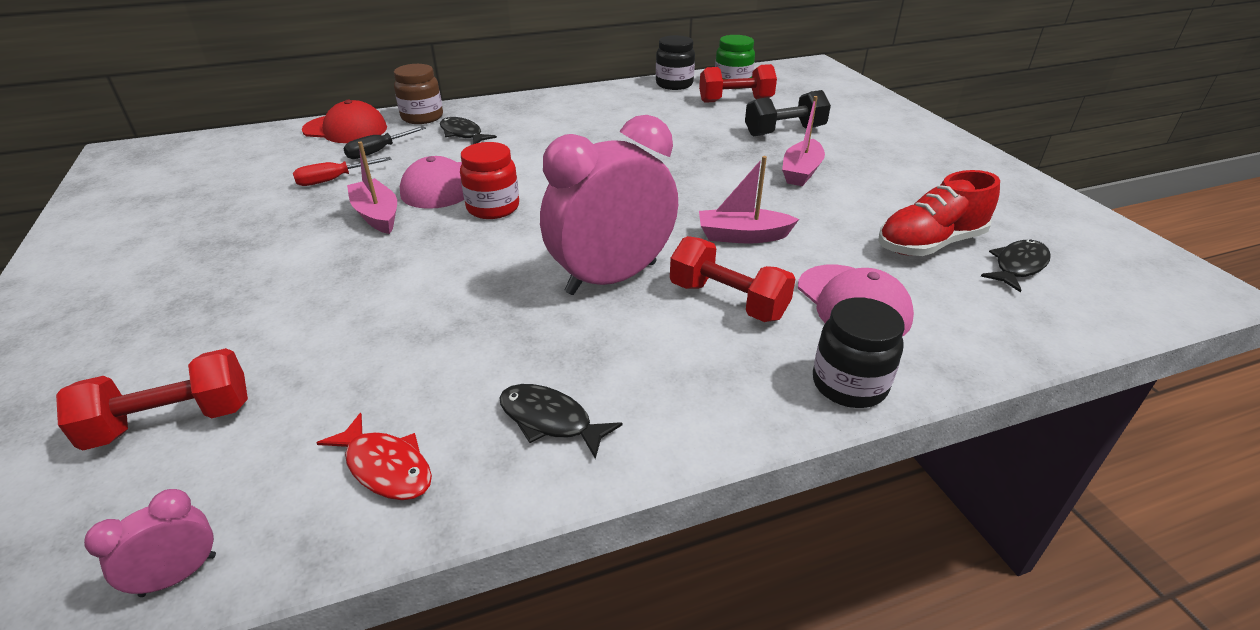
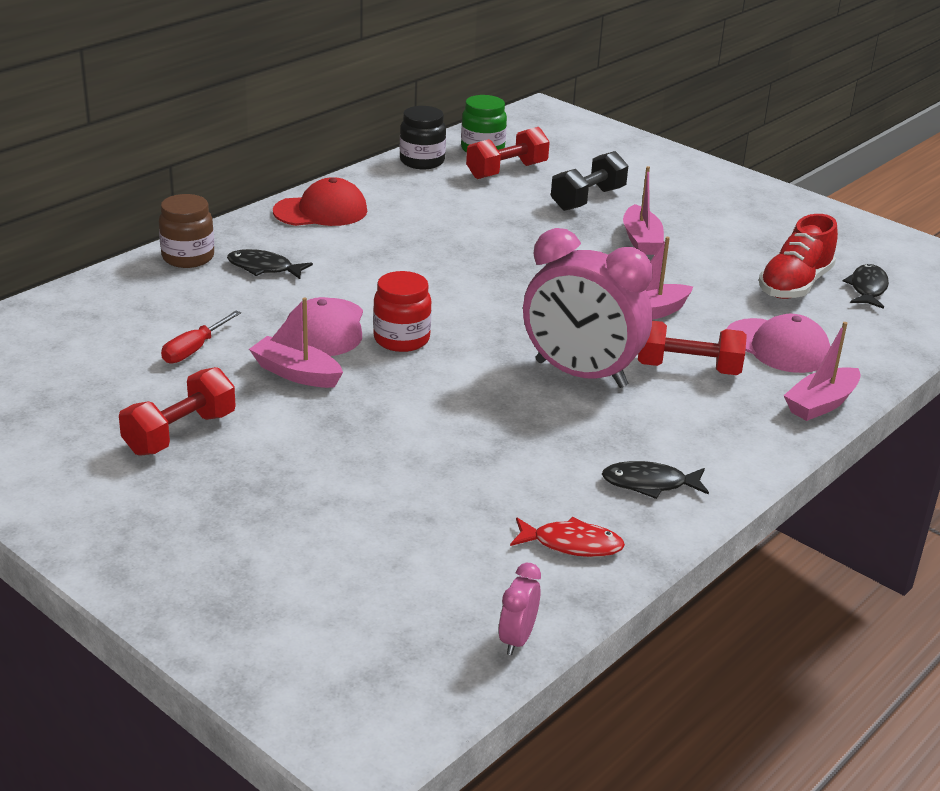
camera: 30 degrees left, 5 degrees down
red dumbbell [56,348,248,450] -> red dumbbell moved to [119,367,236,456]
red cap [302,100,387,143] -> red cap moved to [273,177,367,226]
black screwdriver [343,126,426,159] -> none
pink clock [540,115,678,295] -> pink clock turned 90 degrees counterclockwise [523,228,653,388]
black jar [813,297,905,408] -> pink boat [783,322,861,421]

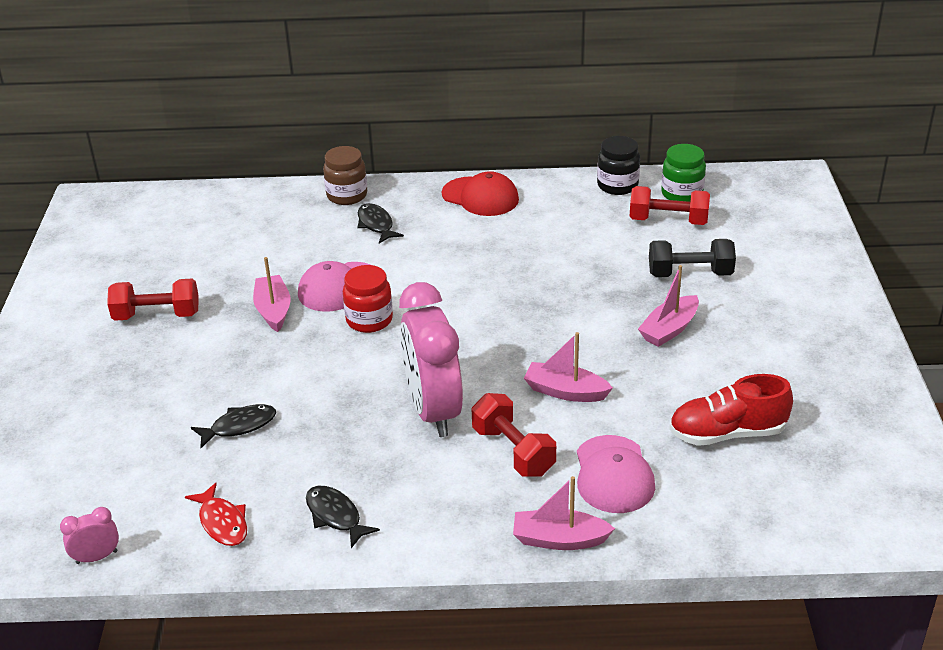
camera: 50 degrees right, 5 degrees up
red screwdriver [161,311,241,364] -> none
black fish [843,264,889,309] -> black fish moved to [191,404,276,448]

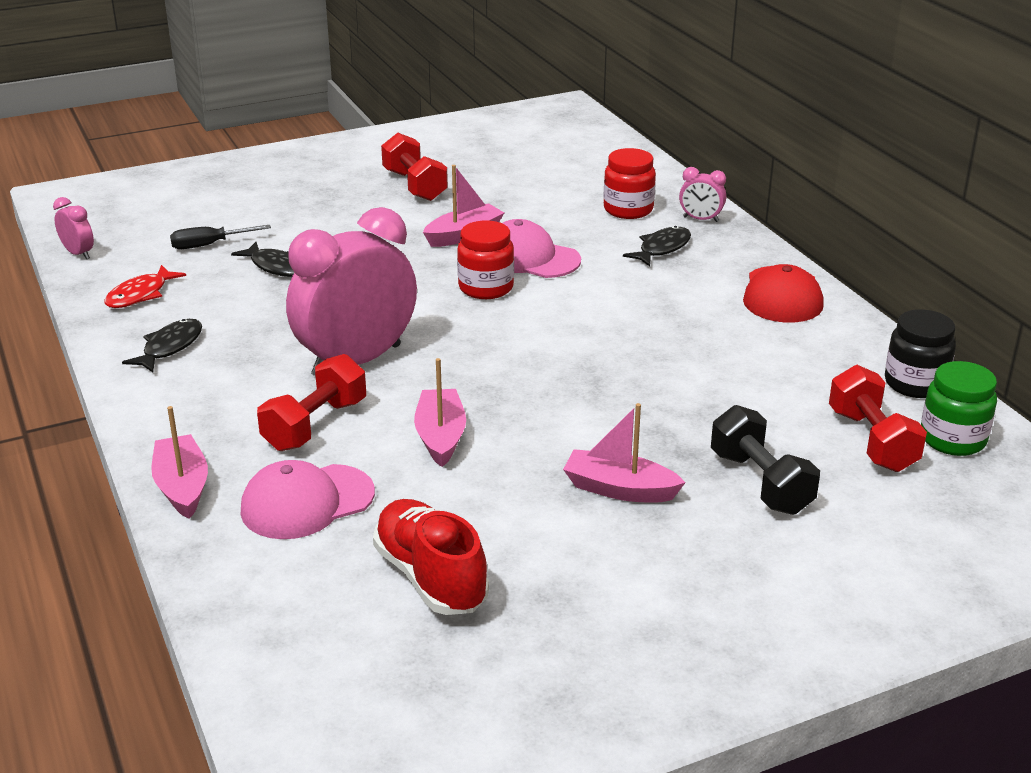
camera: 65 degrees right, 5 degrees down
brown jar [323,146,367,205] -> pink clock [679,167,726,222]
none -> black screwdriver [170,225,271,249]
none -> red jar [604,148,656,219]

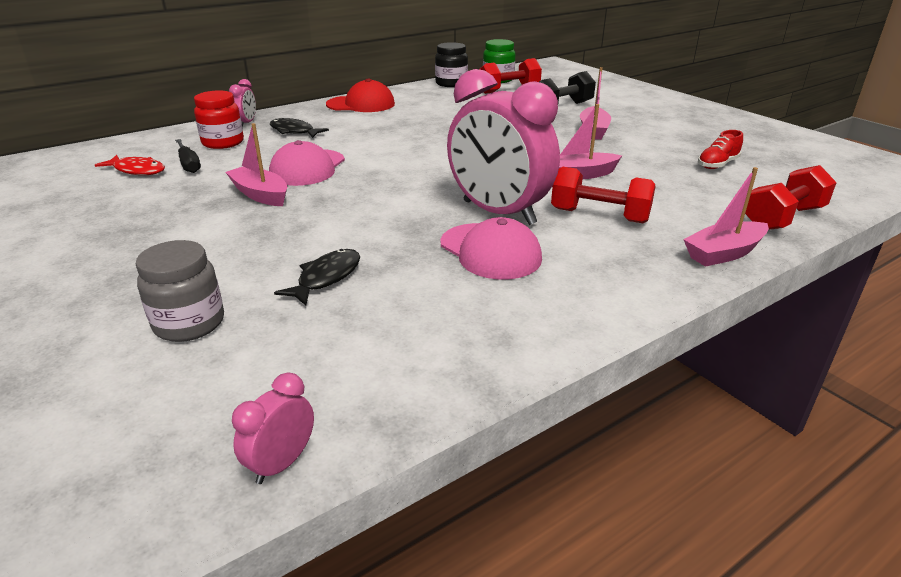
camera: 100 degrees left, 0 degrees up
red fish [104,265,186,308] -> red fish moved to [95,155,165,175]
black fish [122,319,202,372] -> none
black screwdriver [170,225,271,249] -> black screwdriver moved to [175,139,201,173]
pink cap [241,460,375,539] -> pink cap moved to [440,217,542,280]
red shoe [373,499,489,615] -> red shoe [698,130,743,169], size x0.59
red dumbbell [381,133,448,201] -> red dumbbell moved to [745,165,837,230]
red jar [457,221,514,299] -> none
none -> grey jar [136,240,224,342]

